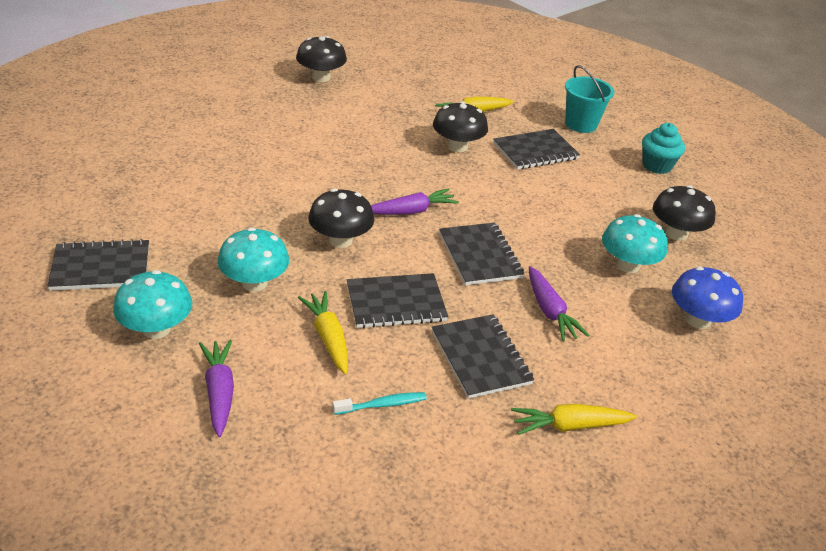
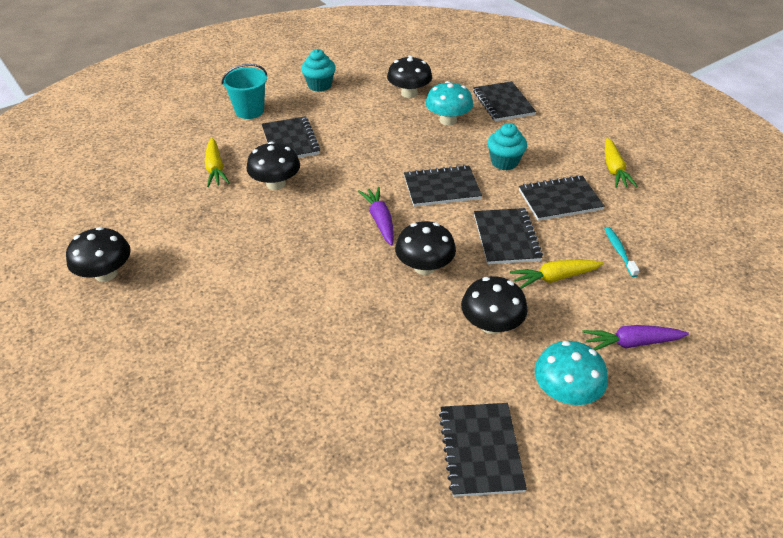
camera: 80 degrees left, 5 degrees up
turquoise mushroom [217,227,289,292] -> black mushroom [461,276,528,334]
purple carrot [529,266,589,342] -> turquoise cupcake [487,123,527,170]
blue mushroom [672,267,743,329] -> black notebook [473,81,536,121]

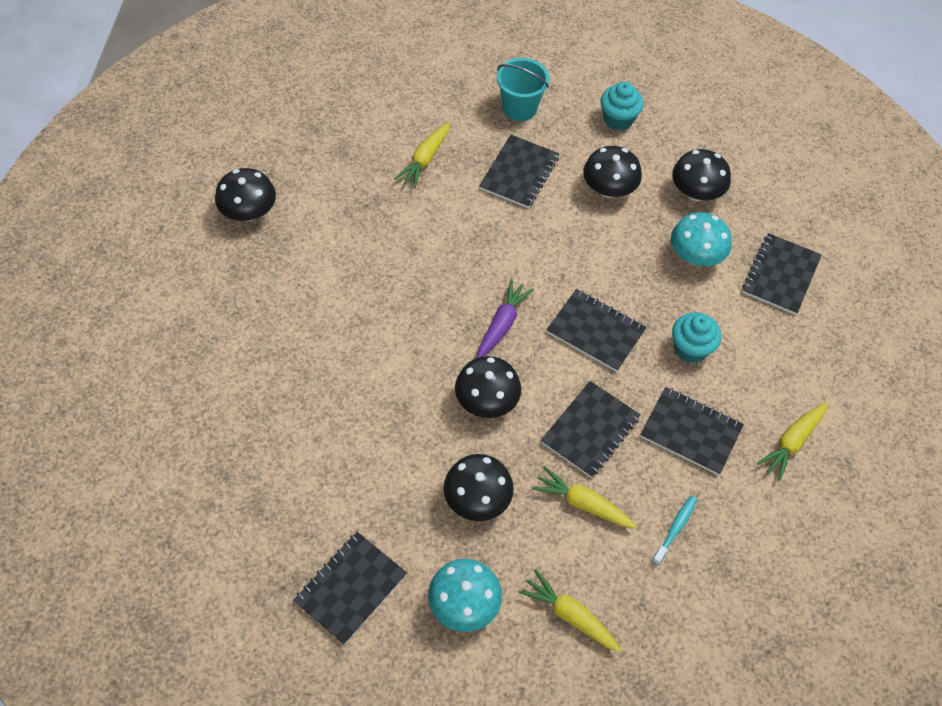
camera: 40 degrees right, 15 degrees up
black mushroom [246,142,300,190] -> black mushroom moved to [583,146,642,198]
purple carrot [582,325,689,351] -> yellow carrot [519,569,622,652]

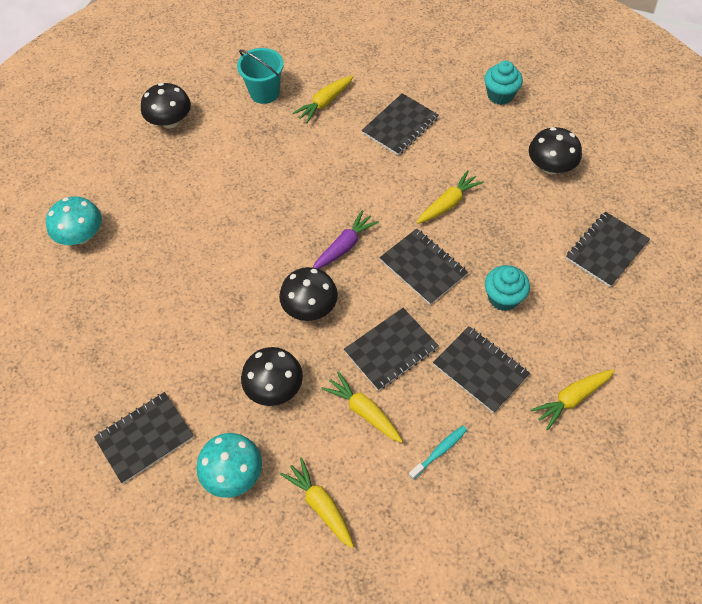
camera: 20 degrees right, 0 degrees up
turquoise bucket [496,58,550,121] -> turquoise bucket moved to [237,48,284,104]
black mushroom [583,146,642,198] -> none
turquoise mushroom [671,212,732,266] -> turquoise mushroom moved to [46,197,102,245]
none -> yellow carrot [417,170,484,224]

